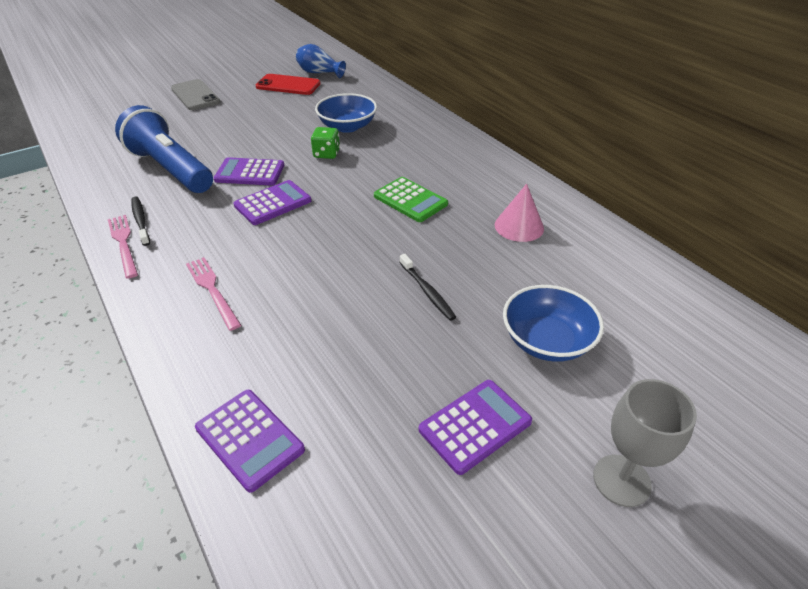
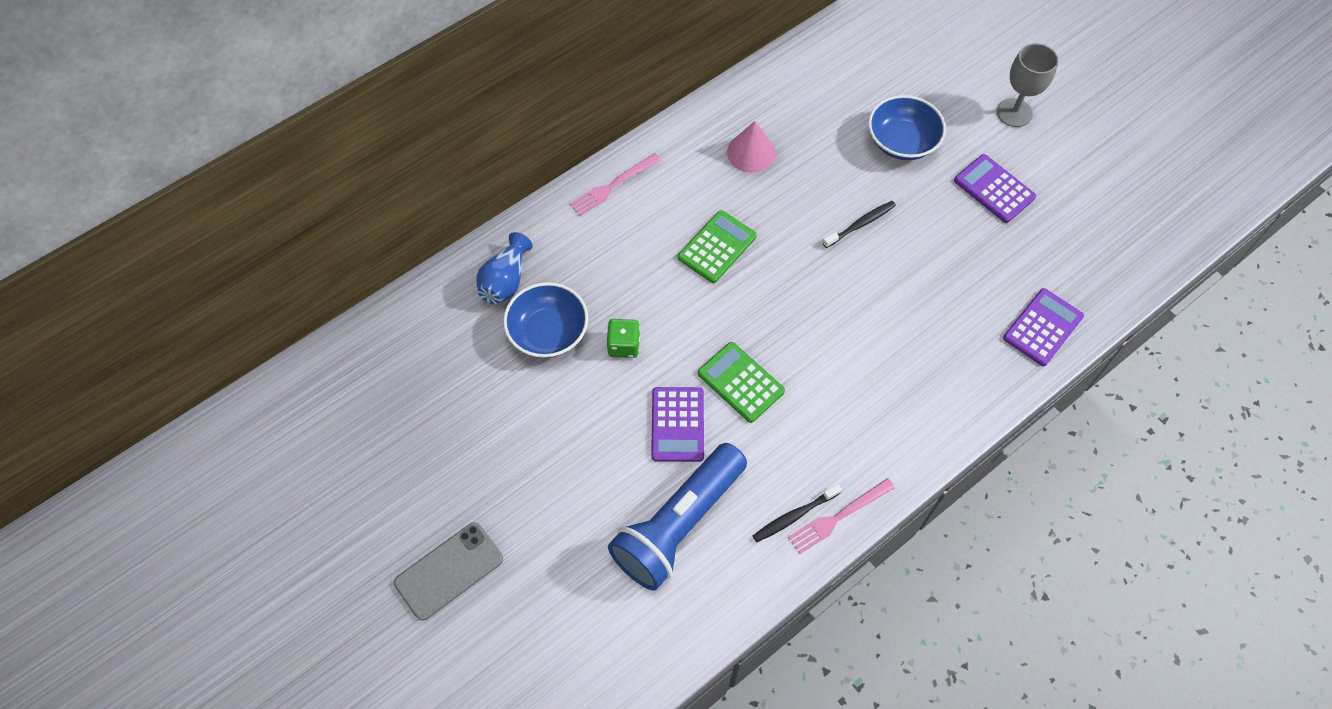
camera: 95 degrees left, 20 degrees up
pink fork [186,257,241,331] -> pink fork moved to [570,153,661,216]
purple calculator [234,180,311,225] -> green calculator [698,342,785,423]
red phone [256,74,321,95] -> none
blue vase [296,44,346,78] -> blue vase moved to [476,232,532,304]

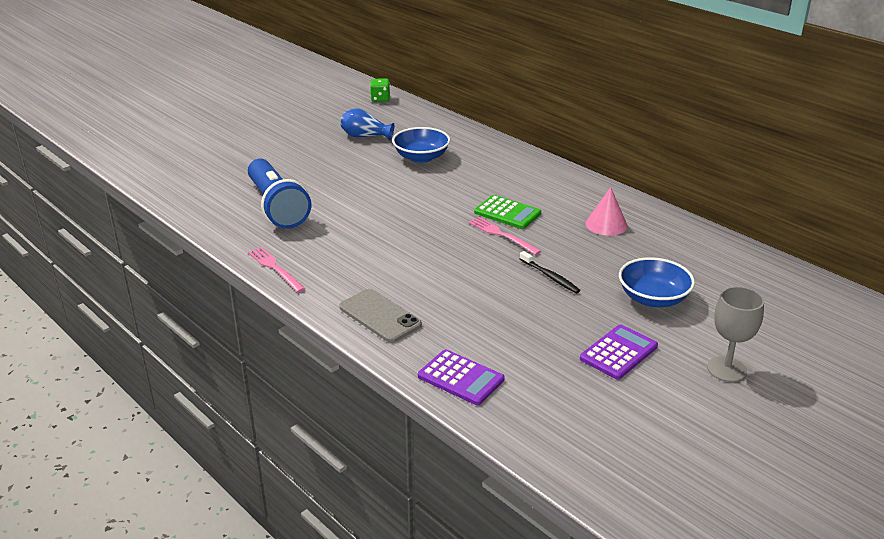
camera: 85 degrees right, 30 degrees down
grey phone [394,522,503,621] -> grey phone moved to [339,289,422,343]
blue vase [476,232,532,304] -> blue vase moved to [341,108,394,141]
pink fork [570,153,661,216] -> pink fork moved to [468,217,541,255]
green dice [606,319,640,358] -> green dice moved to [370,79,390,102]
blue flashlight [608,443,747,591] -> blue flashlight turned 150 degrees counterclockwise [248,158,311,229]
purple calculator [651,387,704,462] -> none
green calculator [698,342,785,423] -> none
black toothbrush [753,484,842,542] -> none

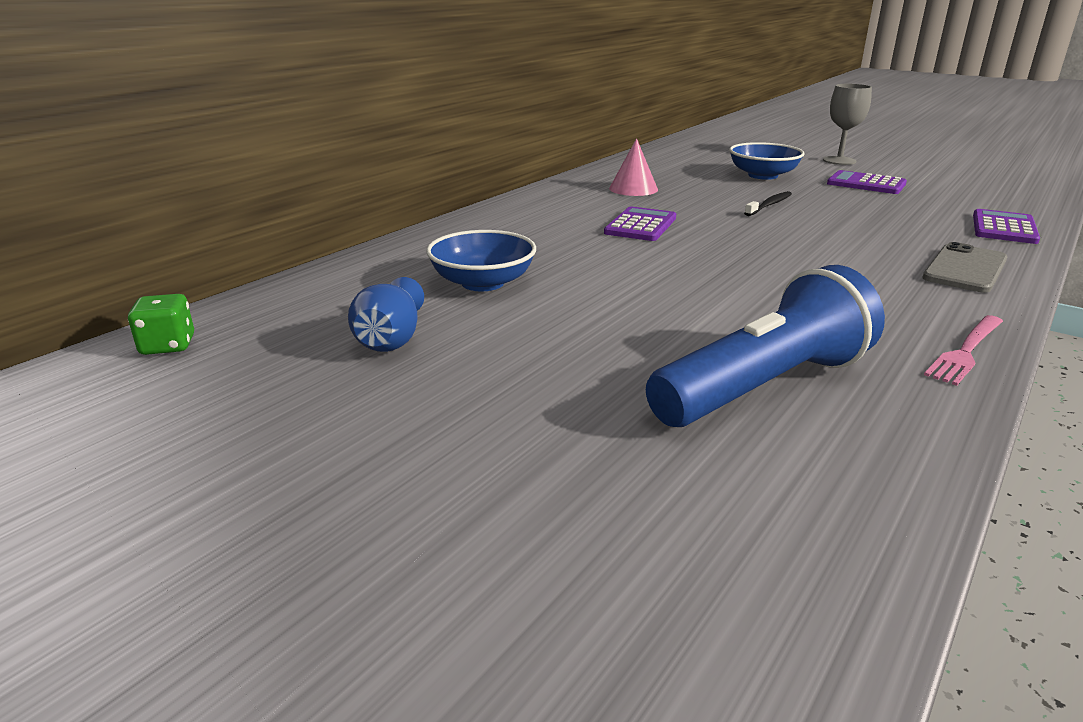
camera: 100 degrees left, 5 degrees down
pink fork [468,217,541,255] -> none
green calculator [474,195,541,229] -> purple calculator [604,206,676,241]

